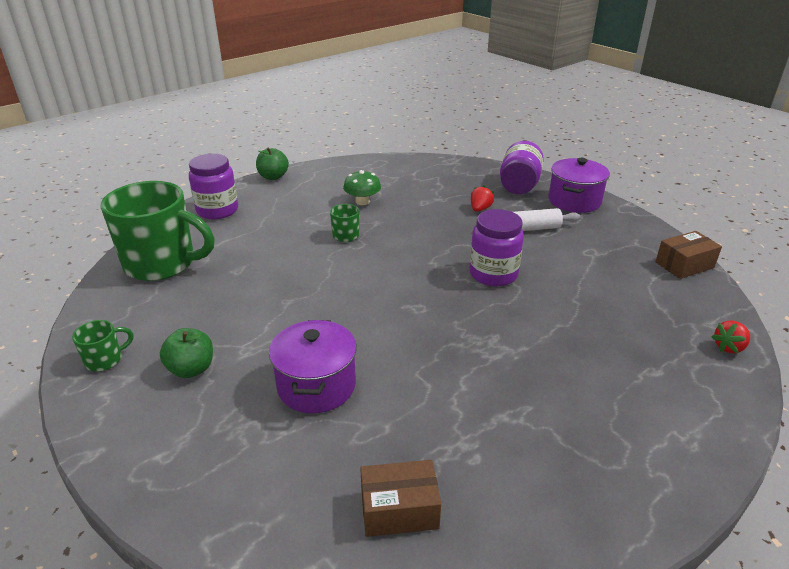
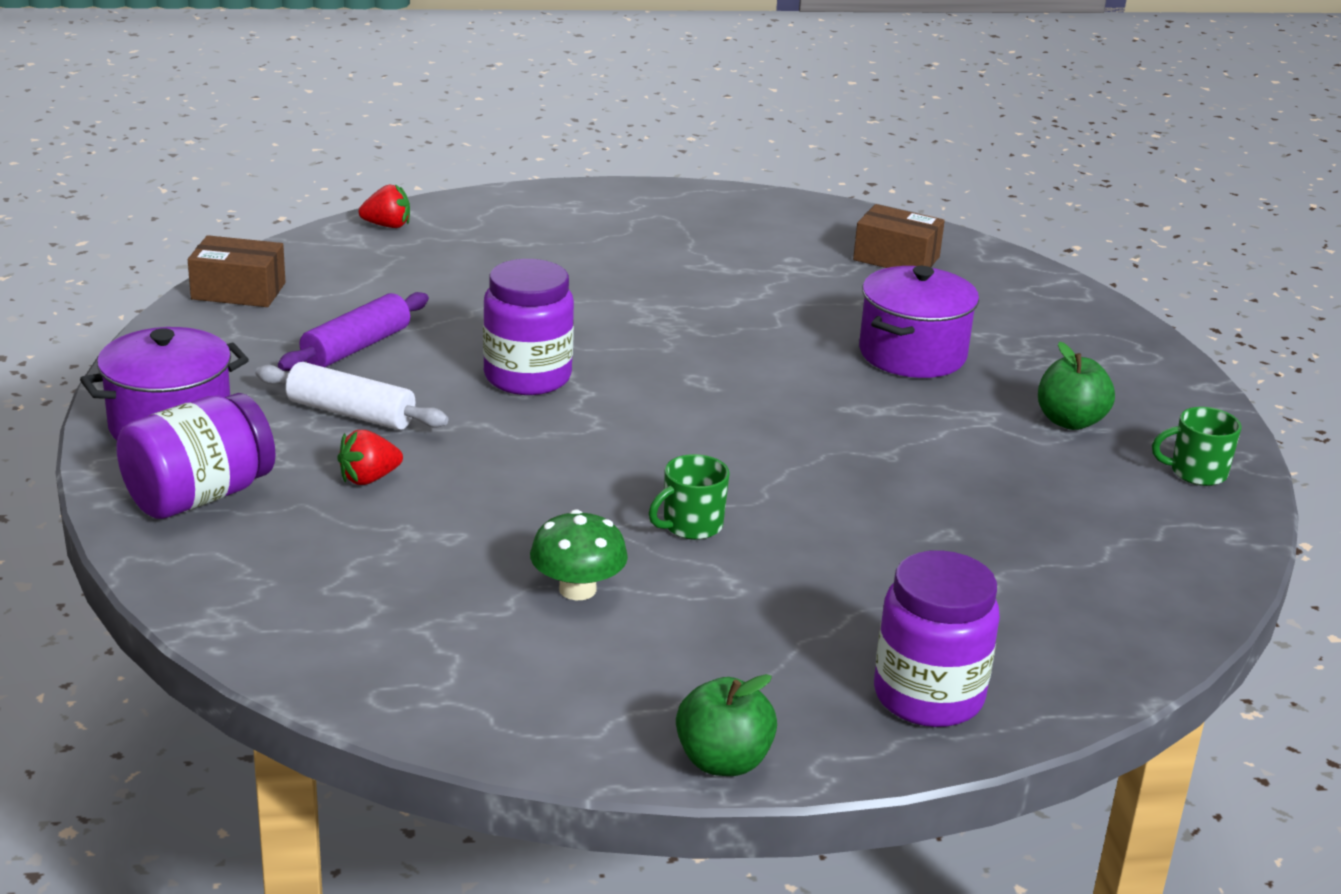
camera: 150 degrees left, 5 degrees down
green mug [100,181,215,281] -> none
none -> purple rolling pin [278,292,429,371]

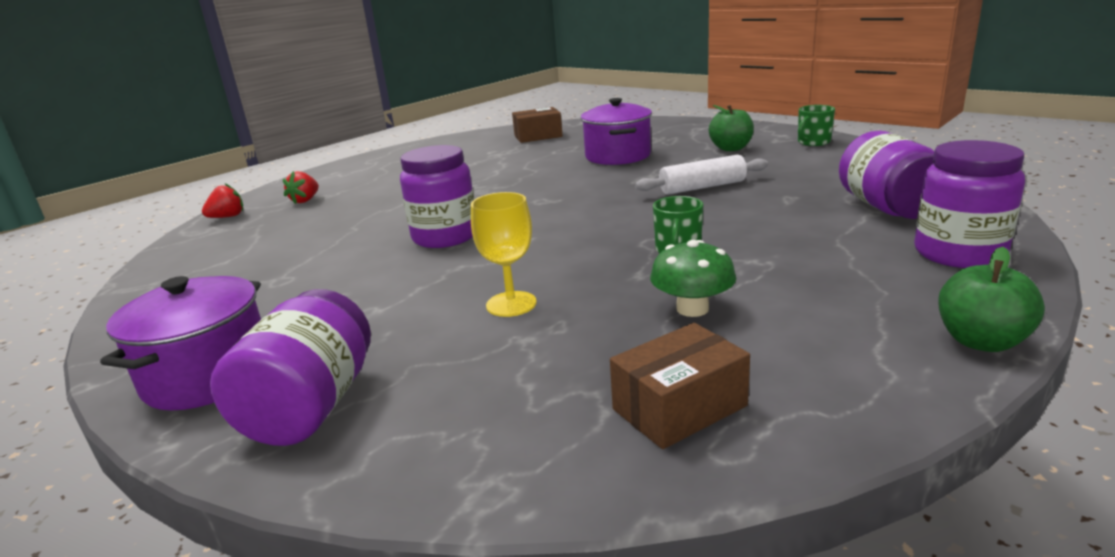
camera: 35 degrees left, 5 degrees down
brown box [188,235,285,307] -> brown box moved to [610,323,750,449]
white rolling pin [255,362,448,430] -> white rolling pin moved to [635,155,768,195]
purple rolling pin [278,292,429,371] -> none
red strawberry [337,430,403,485] -> red strawberry moved to [283,171,319,204]
none -> yellow goblet [471,192,537,317]
none -> purple jar [839,131,934,219]

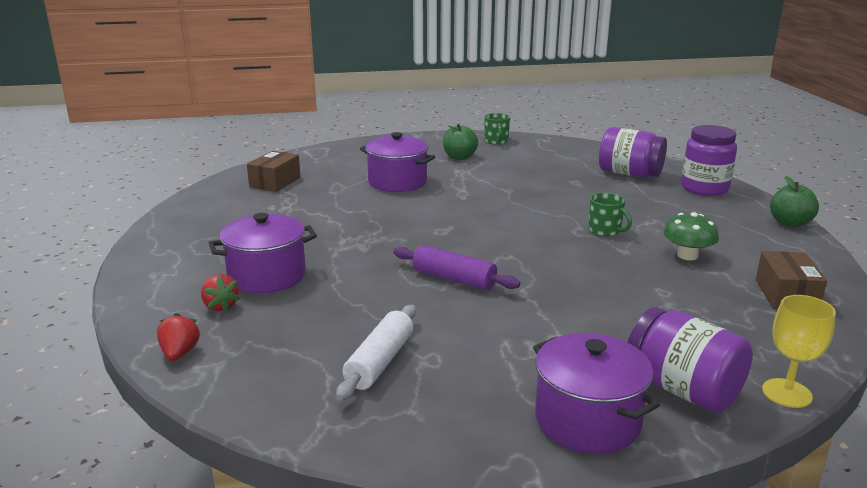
camera: 55 degrees left, 0 degrees up
purple jar [400,145,474,248] -> purple rolling pin [393,245,520,290]
yellow goblet [471,192,537,317] -> yellow goblet moved to [762,295,836,408]
white rolling pin [635,155,768,195] -> white rolling pin moved to [336,305,416,401]
none -> purple pot [209,213,317,293]

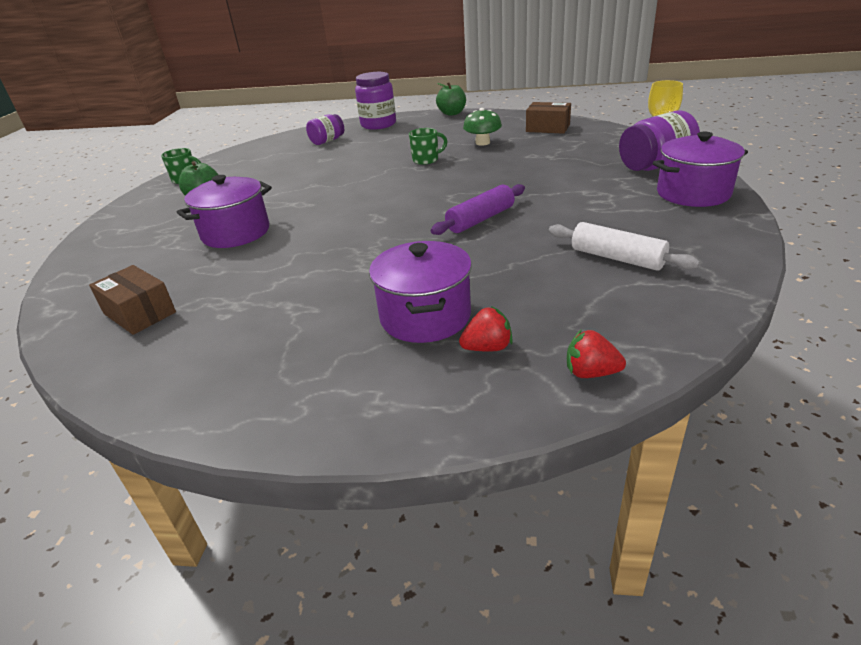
camera: 70 degrees left, 10 degrees up
purple jar [599,127,667,178] -> purple jar [306,114,344,145], size x0.63

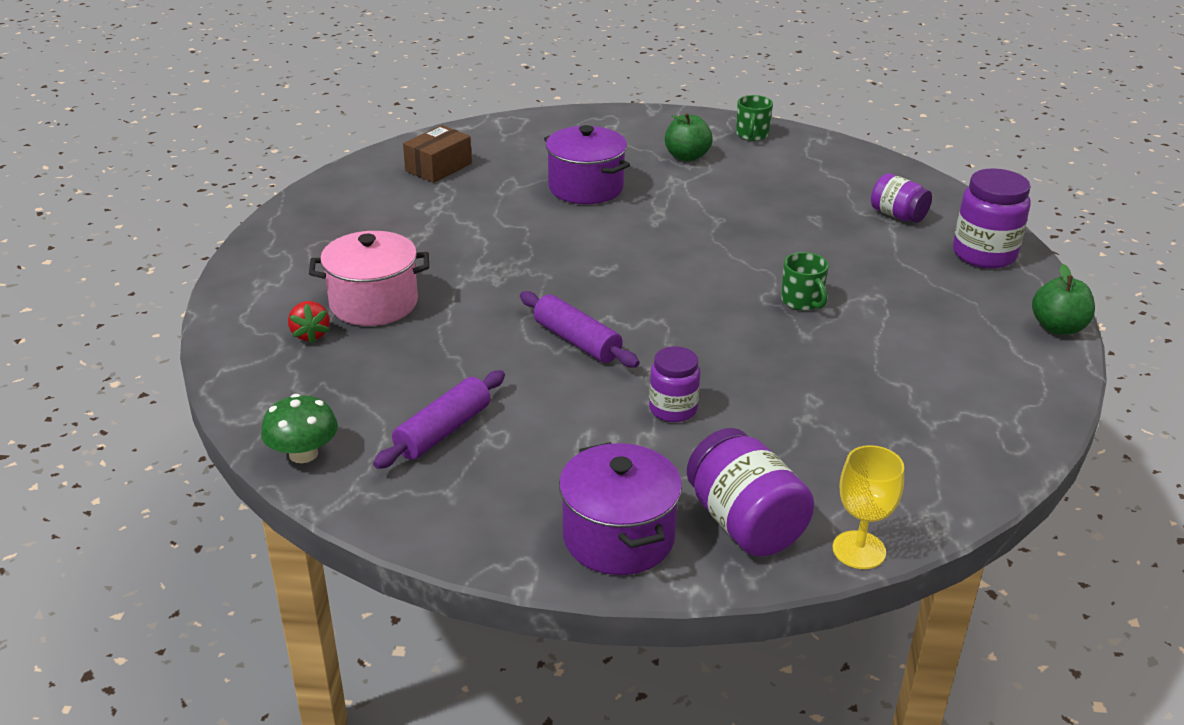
camera: 85 degrees right, 0 degrees up
purple pot [369,241,472,343] -> pink pot [309,231,429,326]
green mushroom [463,108,502,145] -> green mushroom moved to [261,394,338,463]
brown box [526,102,571,134] -> none
white rolling pin [549,222,700,271] -> purple rolling pin [373,370,505,469]
red strawberry [567,329,626,378] -> none
none -> purple jar [649,346,700,422]

